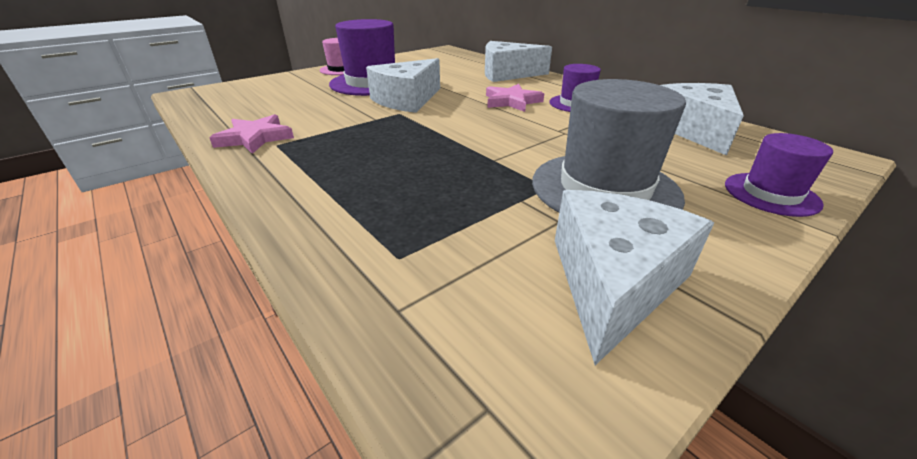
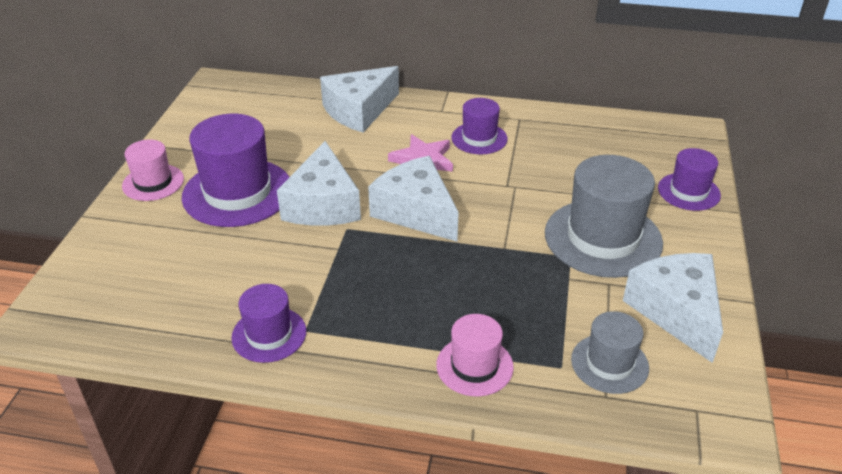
camera: 40 degrees left, 5 degrees up
pink star [209,114,294,154] -> purple hat [231,284,306,363]
white cheese [661,83,744,156] -> white cheese moved to [368,156,459,242]
none -> pink hat [436,314,514,396]
none -> grey hat [571,311,649,394]

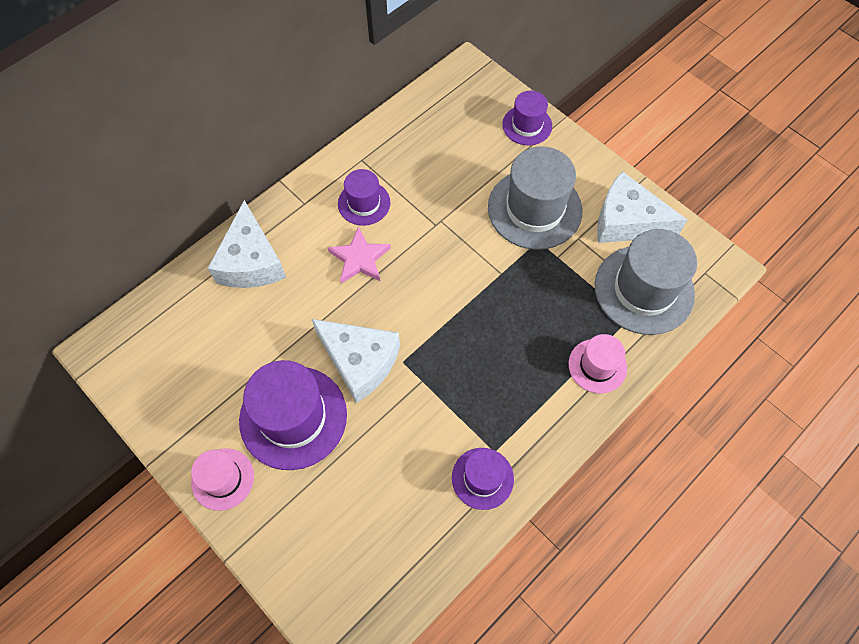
camera: 55 degrees left, 25 degrees up
white cheese [368,156,459,242] -> none
grey hat [571,311,649,394] -> grey hat [595,229,697,335], size x1.79

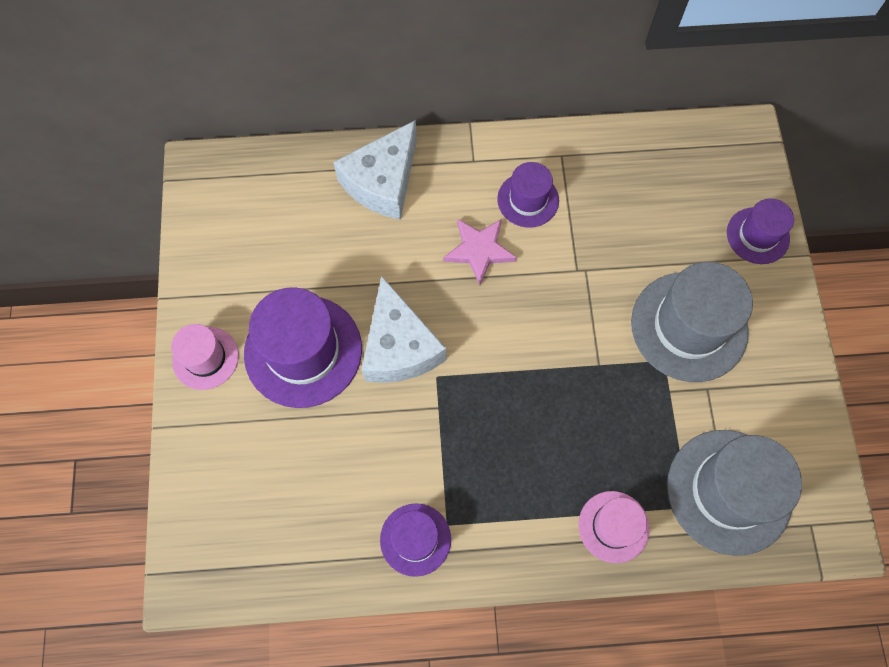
camera: 40 degrees right, 5 degrees up
white cheese [597,171,687,243] -> none

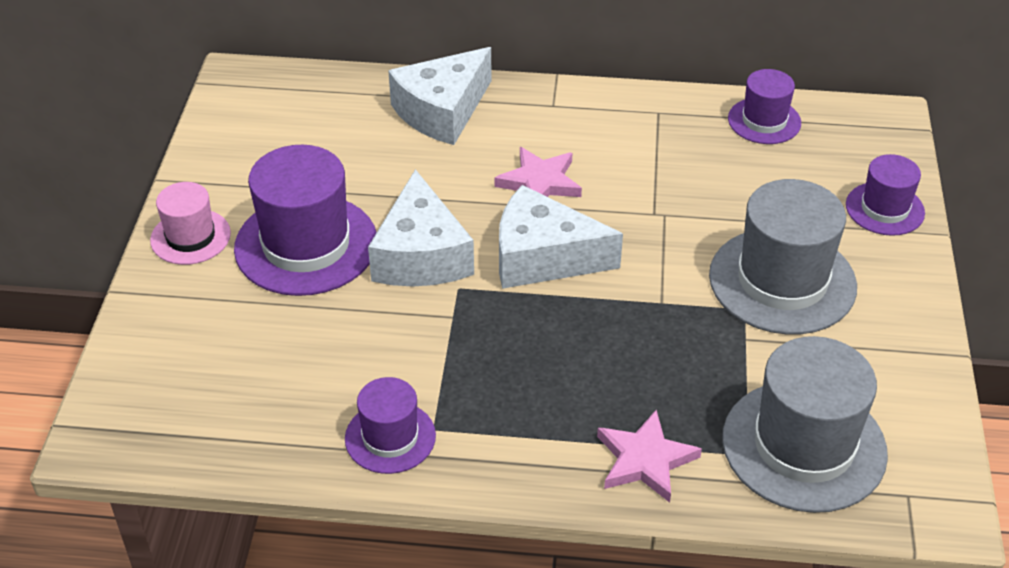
camera: 10 degrees right, 25 degrees down
purple hat [497,162,559,228] -> purple hat moved to [728,69,801,144]
pink hat [578,491,650,563] -> pink star [597,410,702,503]
none -> white cheese [499,185,623,289]

